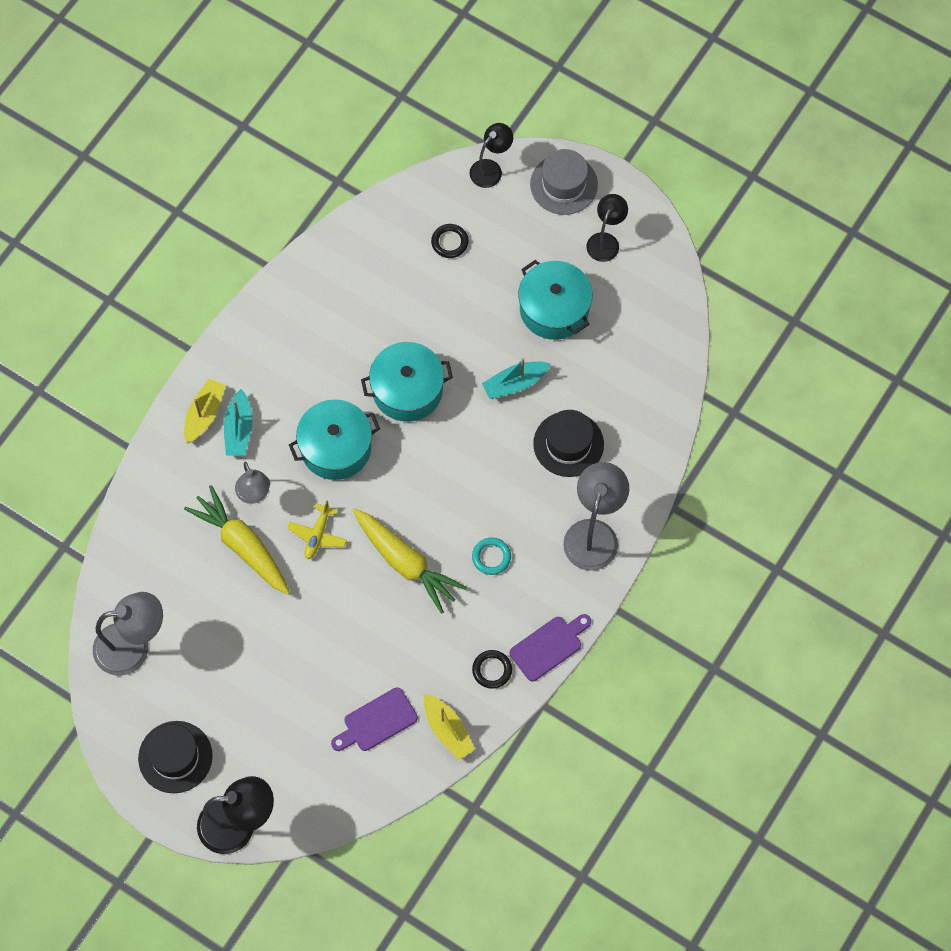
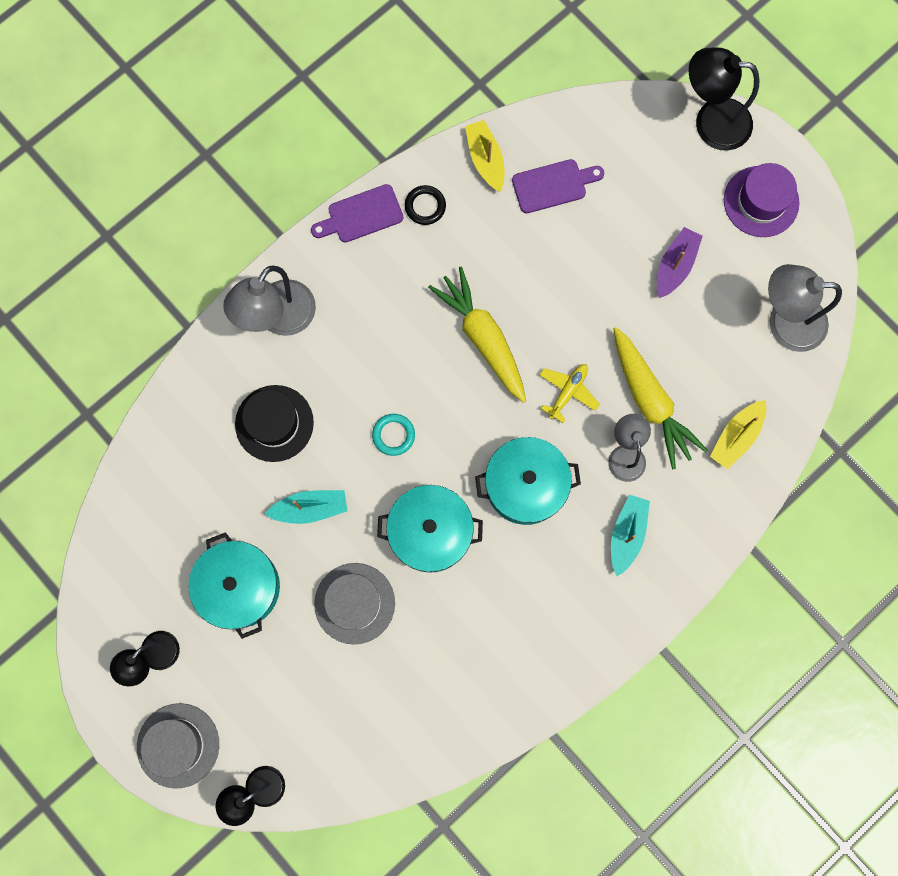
camera: 165 degrees left, 10 degrees up
black hat [138,721,213,793] -> purple hat [724,163,799,237]
yellow boat [184,379,226,444] -> yellow boat moved to [710,400,766,469]
black ring [431,224,469,258] -> none
turquoise ring [472,537,511,575] -> turquoise ring moved to [372,414,415,456]
none -> grey hat [314,563,395,644]
none -> purple boat [657,227,703,298]

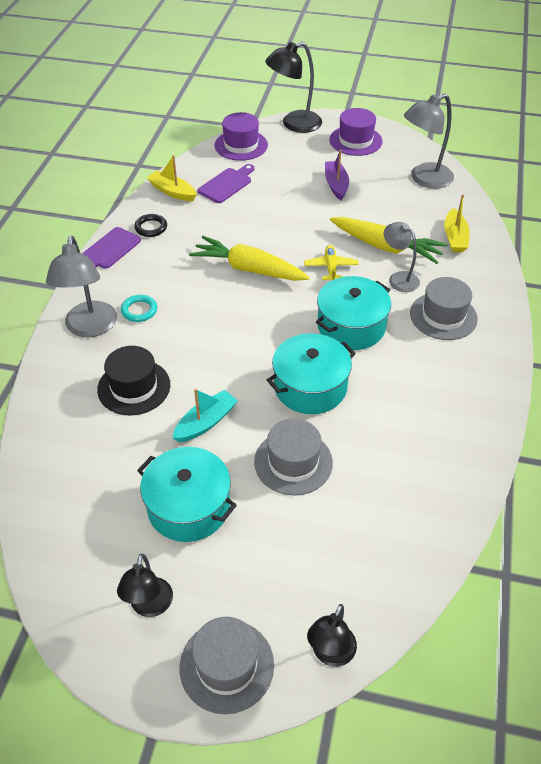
camera: 35 degrees left, 30 degrees down
turquoise ring [372,414,415,456] -> turquoise ring moved to [121,295,157,322]
turquoise boat [611,495,650,576] -> grey hat [410,277,478,340]
none -> purple hat [215,112,268,161]

